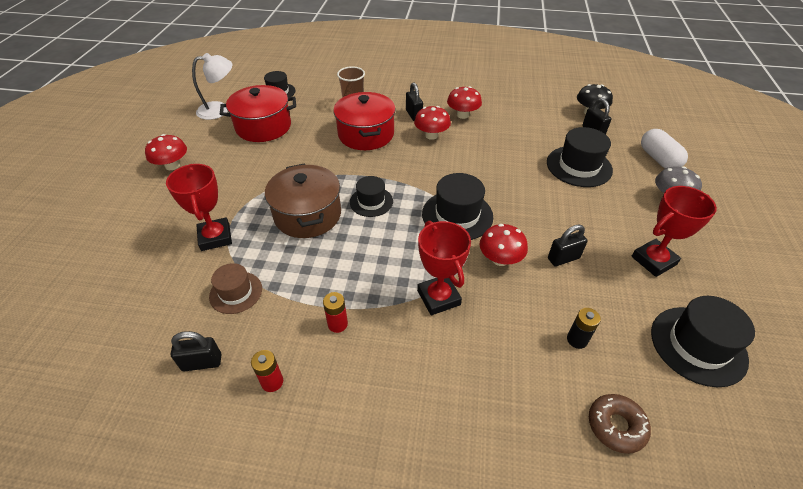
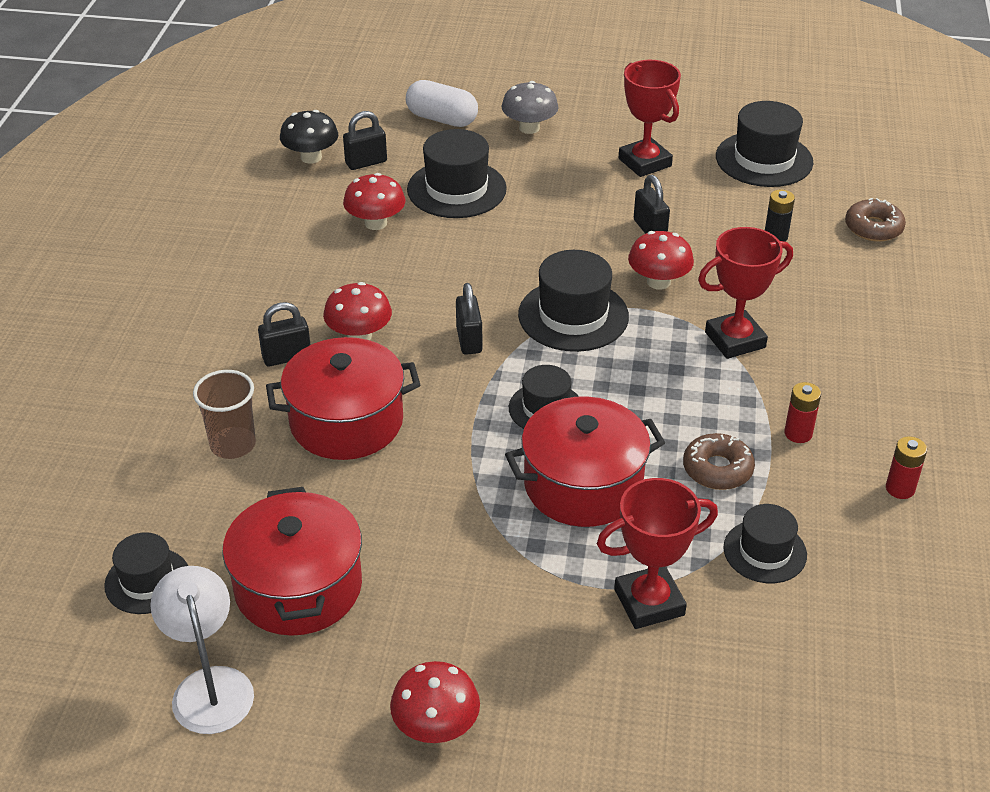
camera: 90 degrees left, 5 degrees down
black padlock [171,331,222,372] -> black padlock moved to [456,283,482,355]
brown hat [209,263,262,314] -> black hat [723,504,807,583]
brown pot [265,163,341,238] -> red pot [505,396,665,527]
red mushroom [447,86,482,119] -> red mushroom moved to [343,173,405,230]
white capsule [641,129,688,169] -> white capsule turned 45 degrees clockwise [406,80,478,127]
none -> brown donut [683,433,755,490]

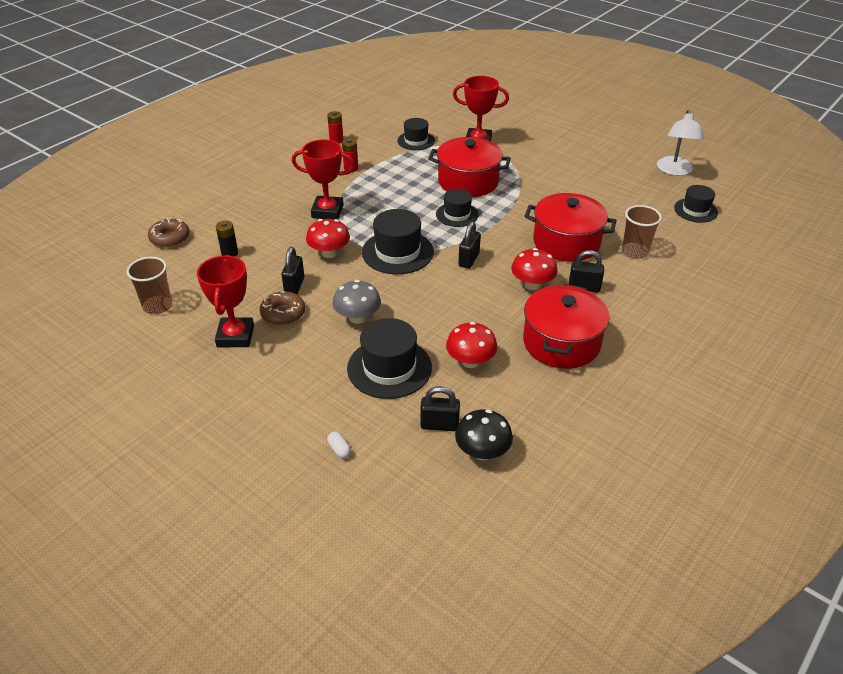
camera: 150 degrees left, 0 degrees up
red pot [222,487,362,636] -> red pot moved to [523,284,610,369]
red mushroom [390,661,480,743] -> none
white capsule [406,80,478,127] -> white capsule [327,432,351,458], size x0.42
grey mushroom [501,81,559,134] -> grey mushroom moved to [333,280,381,324]
brown donut [683,433,755,490] -> brown donut moved to [260,291,305,325]
black hat [716,101,813,187] -> brown cup [127,257,172,314]

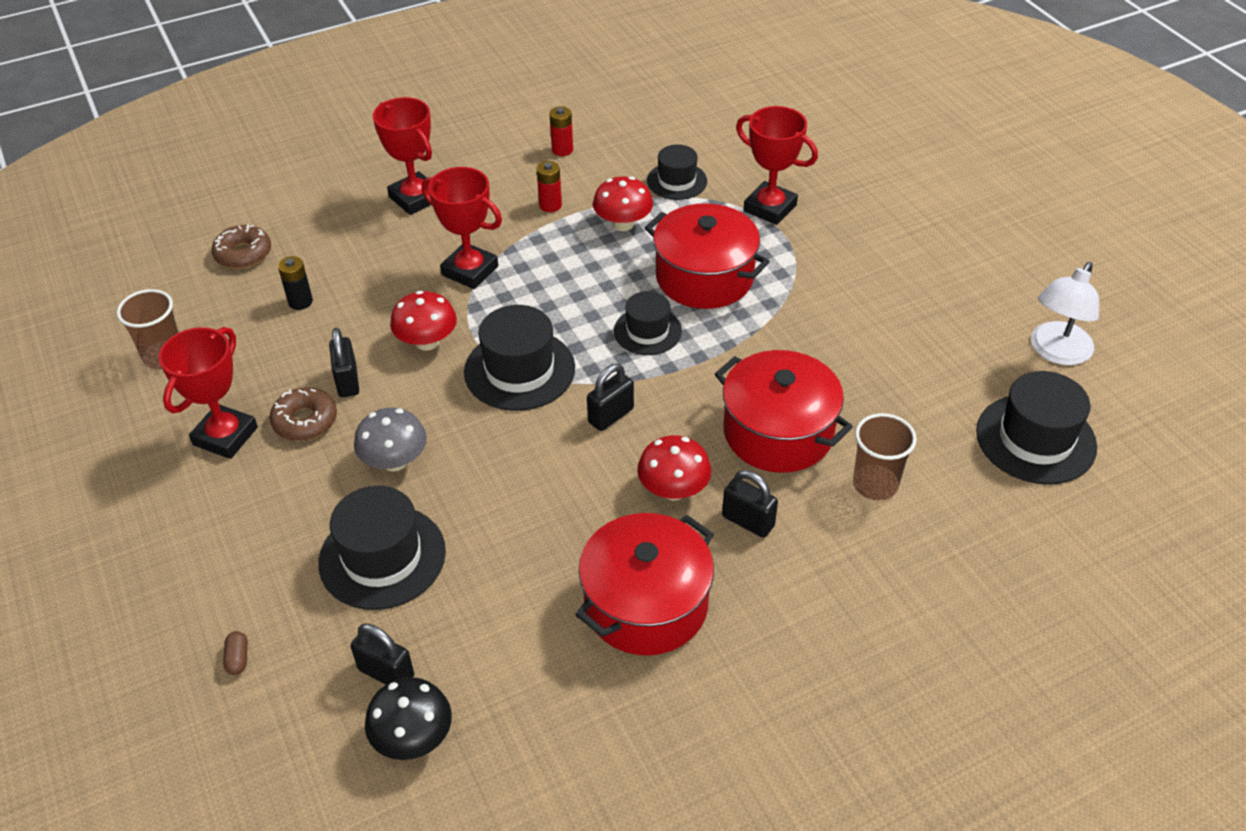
camera: 25 degrees right, 5 degrees up
black padlock [281,247,305,294] -> black padlock turned 45 degrees counterclockwise [329,328,359,397]
white capsule [327,432,351,458] -> brown capsule [223,631,248,675]
red mushroom [446,322,497,368] -> red mushroom moved to [593,176,653,231]
black hat [674,185,718,223] -> black hat [976,371,1097,485], size x1.59
none -> red trophy [373,97,432,215]

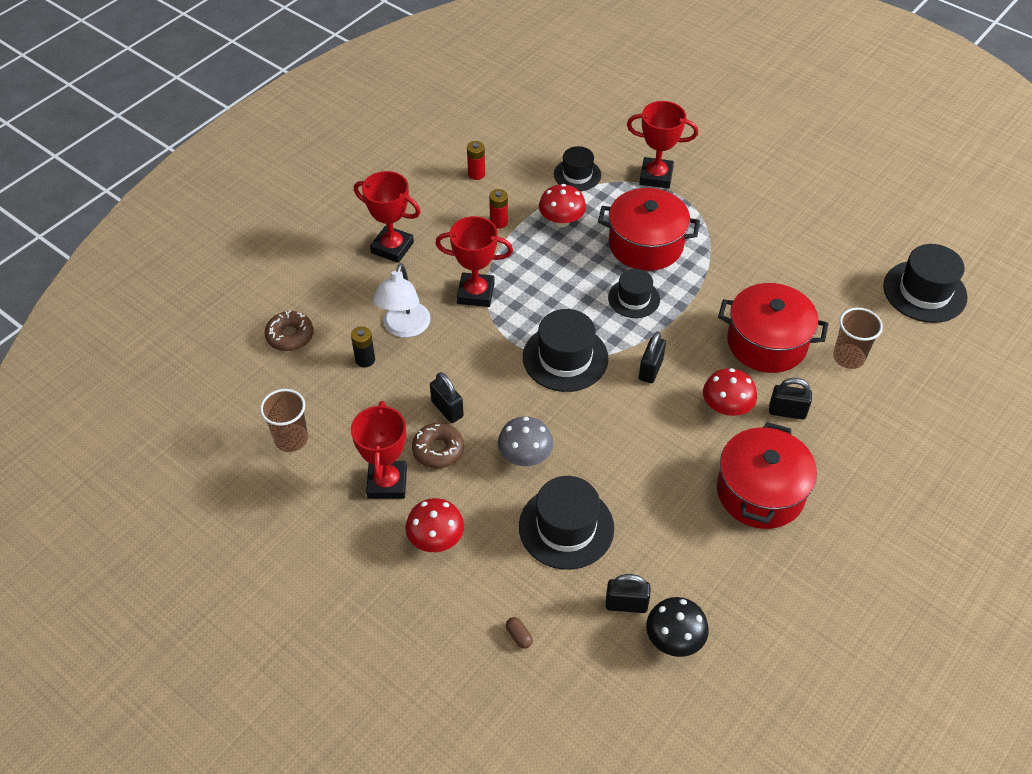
camera: 25 degrees left, 5 degrees up
red mushroom [390,291,457,351] -> red mushroom moved to [405,498,464,552]
white lamp [1031,262,1099,365] -> white lamp moved to [373,263,431,338]

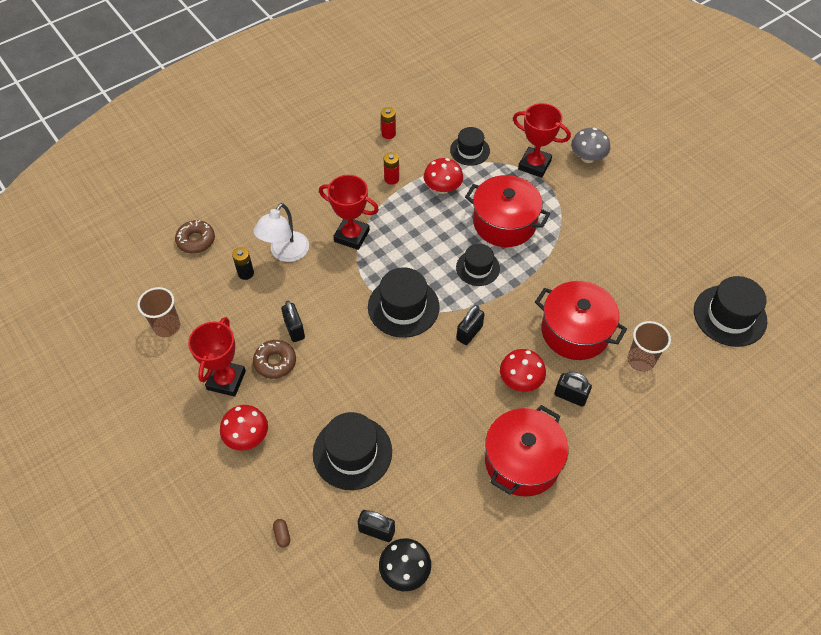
camera: 15 degrees right, 5 degrees up
red trophy [354,171,421,263] -> none
grey mushroom [498,417,553,466] -> grey mushroom moved to [571,128,610,163]

